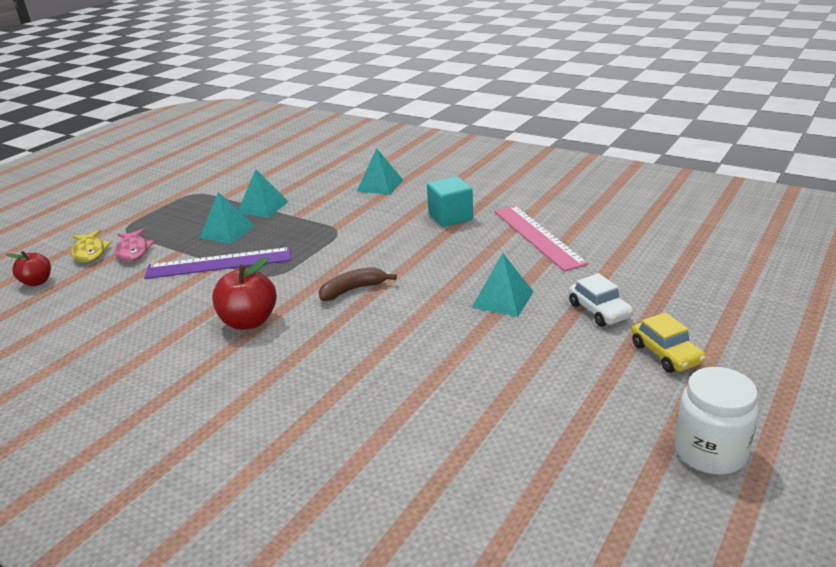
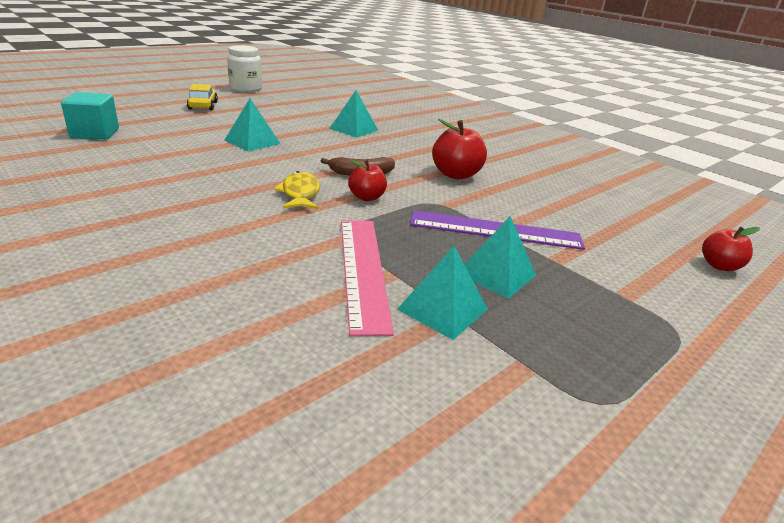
camera: 170 degrees left, 0 degrees up
yellow fish [71,230,112,263] -> yellow fish moved to [274,171,320,209]
pink fish [115,228,155,262] -> none
turquoise pyramid [357,148,403,195] -> turquoise pyramid moved to [329,90,378,137]
turquoise cube [427,176,473,227] -> turquoise cube moved to [61,92,119,139]
pink ruler [494,205,588,271] -> pink ruler moved to [341,220,394,336]
white car [569,273,633,327] -> none
none -> red apple [348,159,387,201]

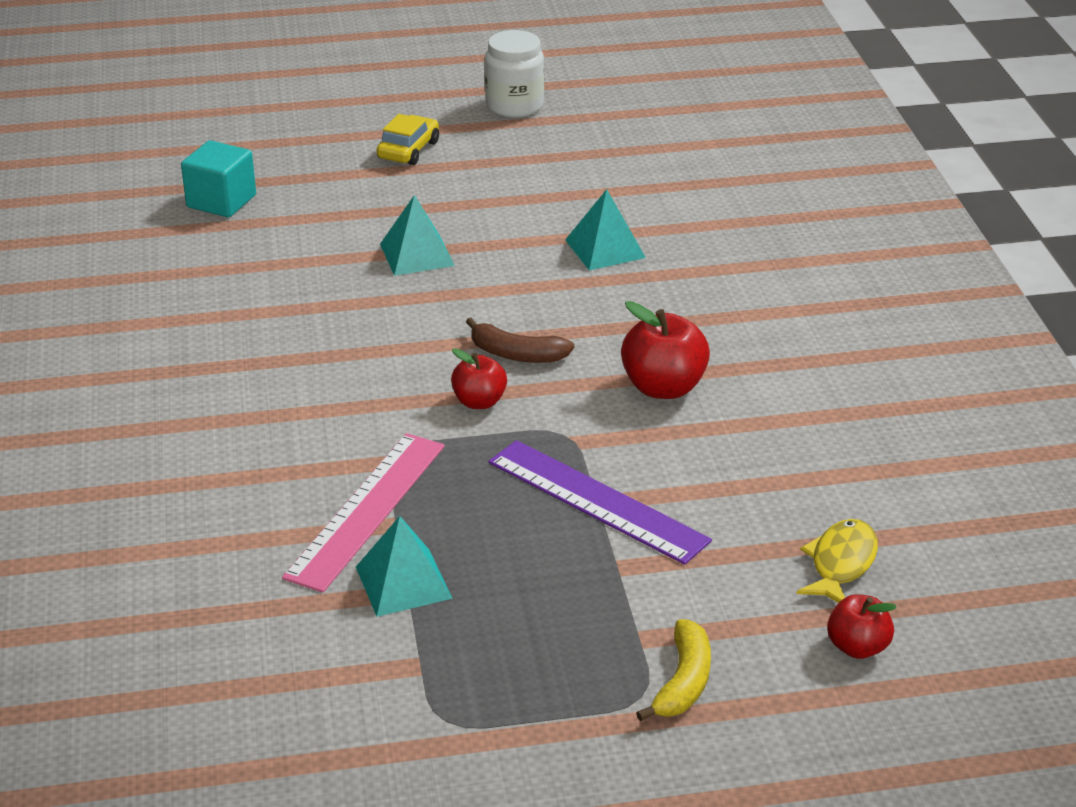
camera: 35 degrees right, 5 degrees up
yellow fish [274,171,320,209] -> yellow fish moved to [796,519,878,603]
turquoise pyramid [464,216,536,299] -> none
none -> yellow banana [636,619,711,721]

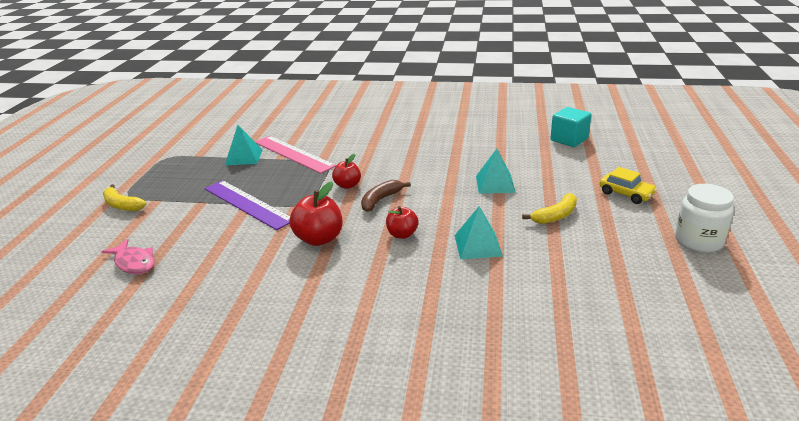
camera: 110 degrees right, 5 degrees down
purple ruler [488,440,712,565] -> purple ruler turned 75 degrees clockwise [205,180,290,230]
yellow fish [796,519,878,603] -> pink fish [101,239,154,274]
red apple [827,595,897,659] -> red apple moved to [386,206,419,239]
none -> yellow banana [522,193,577,224]

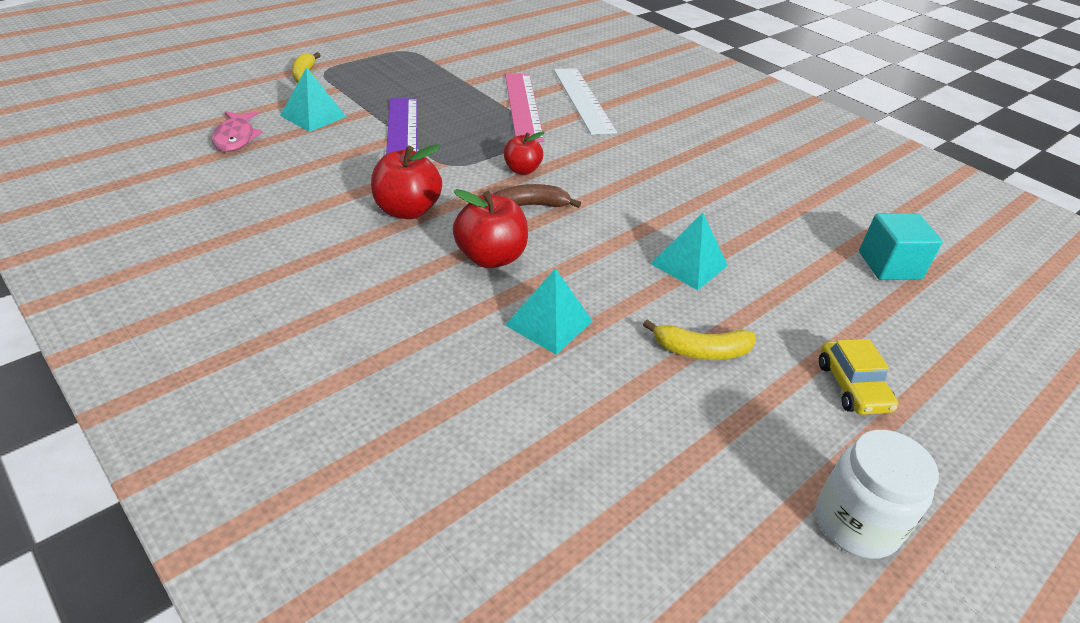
camera: 35 degrees right, 10 degrees up
turquoise pyramid [225,125,263,165] -> turquoise pyramid moved to [280,67,346,132]
red apple [386,206,419,239] -> red apple [453,189,528,268], size x1.59
none -> white ruler [554,68,617,135]

